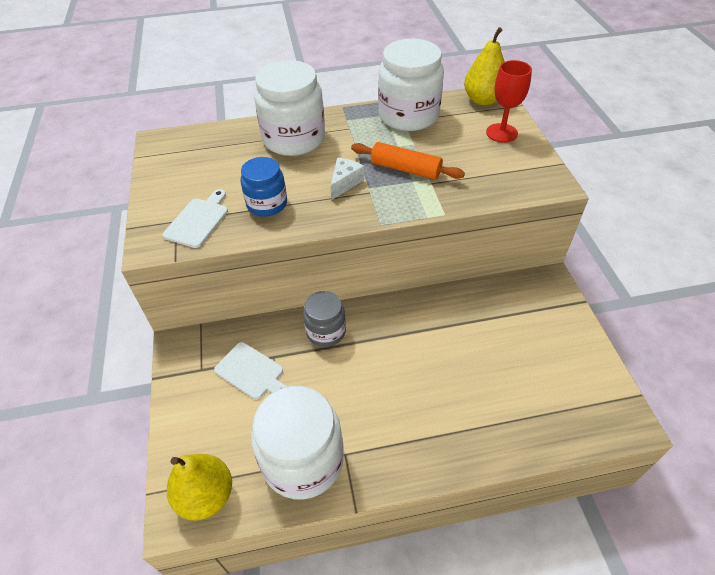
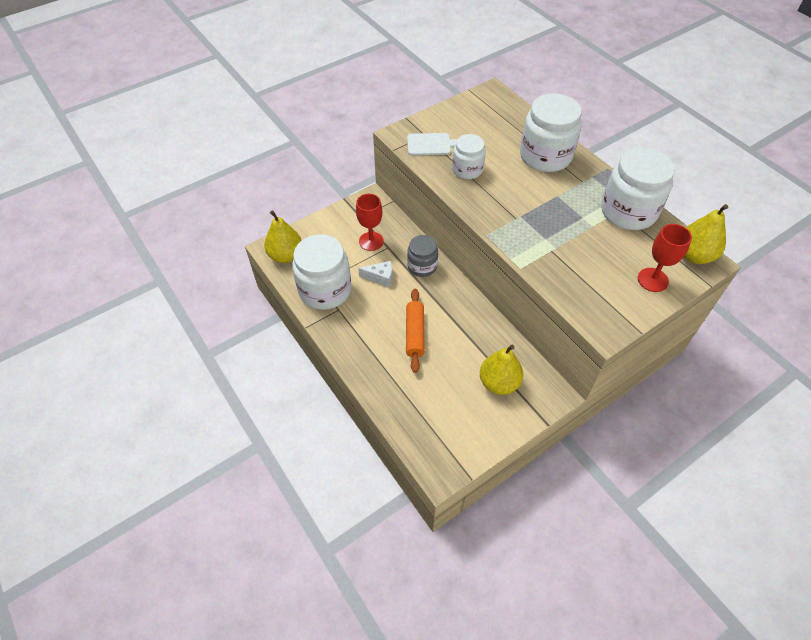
camera: 65 degrees right, 5 degrees up
white cutting board [214,342,288,399] -> red goblet [356,194,384,251]
blue jar [240,157,287,217] -> white jar [452,134,486,179]
white cheese [330,158,364,200] -> white cheese moved to [358,261,392,287]
orange rolling pin [351,142,465,179] -> orange rolling pin moved to [406,289,425,373]
none -> yellow pear [480,345,523,395]

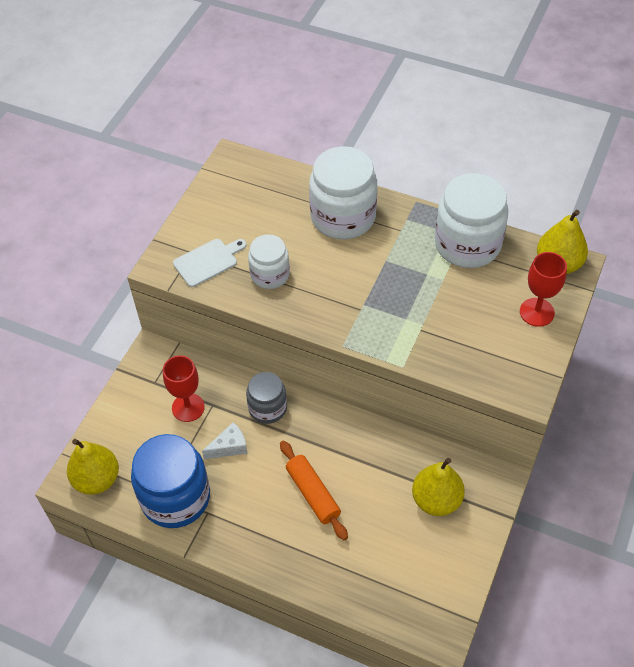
camera: 30 degrees left, 0 degrees up
white jar [292,234,351,310] -> blue jar [131,434,210,528]

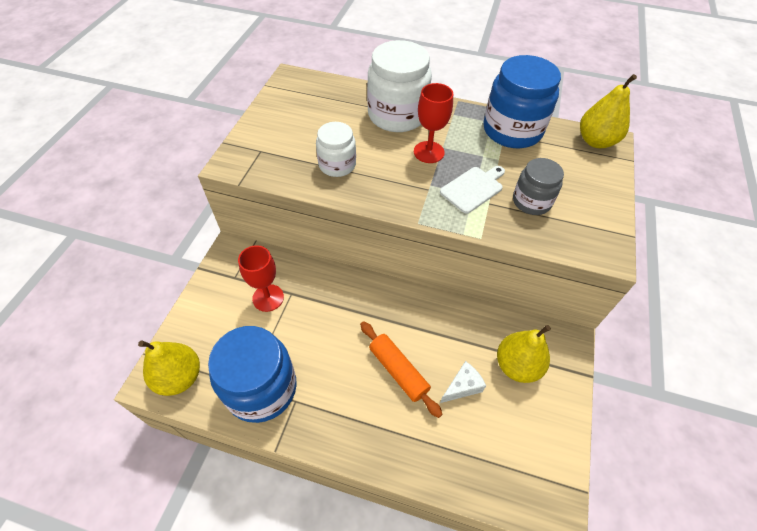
camera: 10 degrees left, 0 degrees up
white cutting board [173,239,246,287] -> white cutting board moved to [440,166,505,214]
white cheese [202,422,248,459] -> white cheese moved to [440,361,486,403]
grey jar [246,372,287,424] -> grey jar moved to [513,158,564,215]
white jar [435,173,508,268] -> blue jar [483,55,561,148]
red goblet [520,252,567,327] -> red goblet moved to [414,83,453,163]

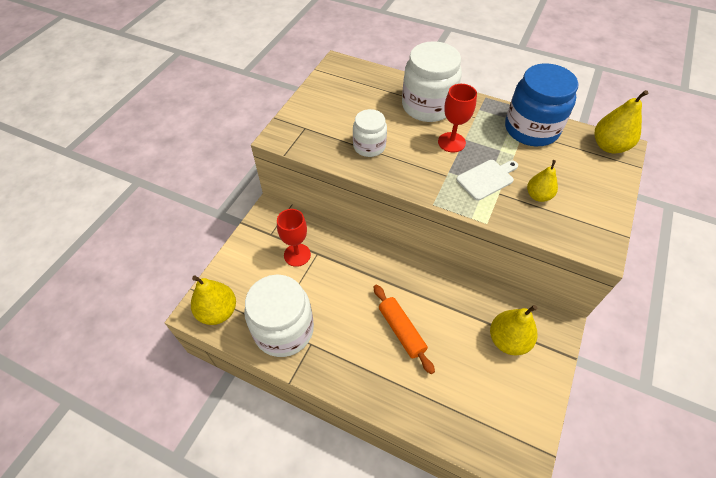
camera: 10 degrees right, 0 degrees up
blue jar [208,326,297,423] -> white jar [244,274,314,357]
white cheese [440,361,486,403] -> none
grey jar [513,158,564,215] -> yellow pear [527,160,558,202]

